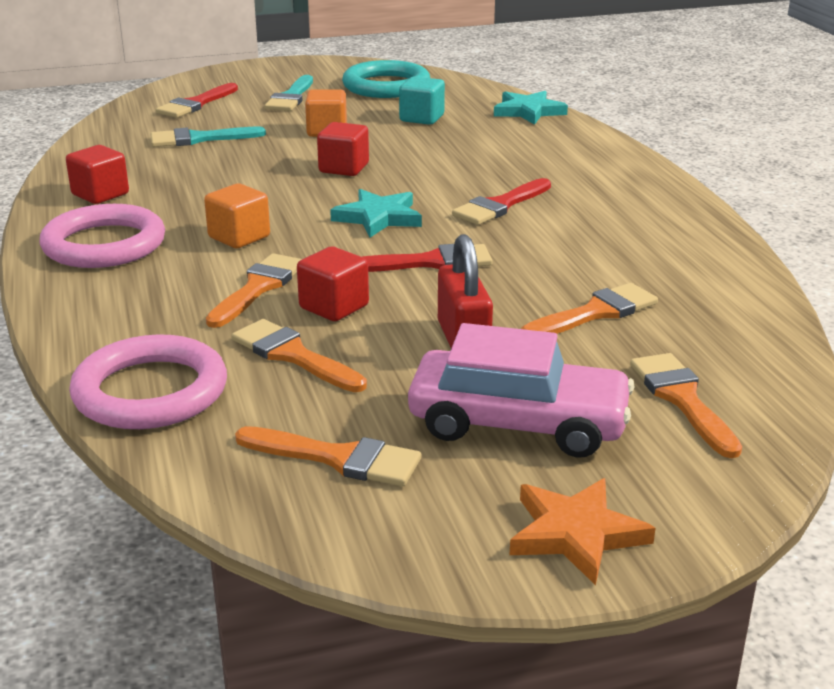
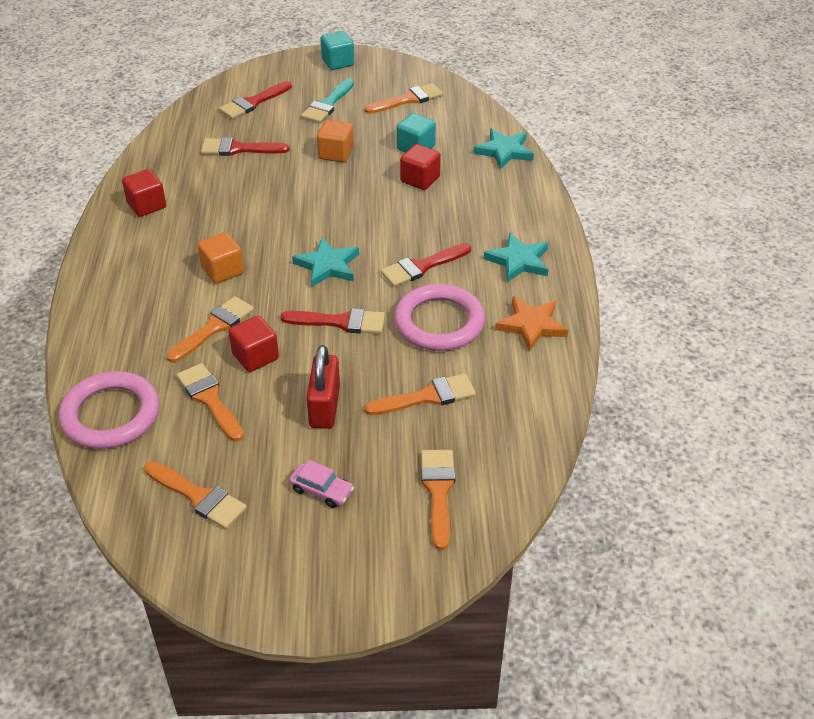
camera: 15 degrees right, 15 degrees up
pink ring [39,204,165,268] -> pink ring moved to [394,284,485,351]
turquoise brush [150,127,266,147] -> red brush [201,137,290,156]
red cube [317,122,369,176] -> red cube moved to [400,144,441,190]
turquoise ring [342,60,430,98] -> orange brush [365,83,443,114]
pink car [408,323,634,458] -> pink car [289,460,354,508], size x0.45
orange star [509,478,655,585] -> orange star moved to [495,296,568,352]
none -> turquoise cube [320,31,354,70]
none -> turquoise star [484,232,548,282]

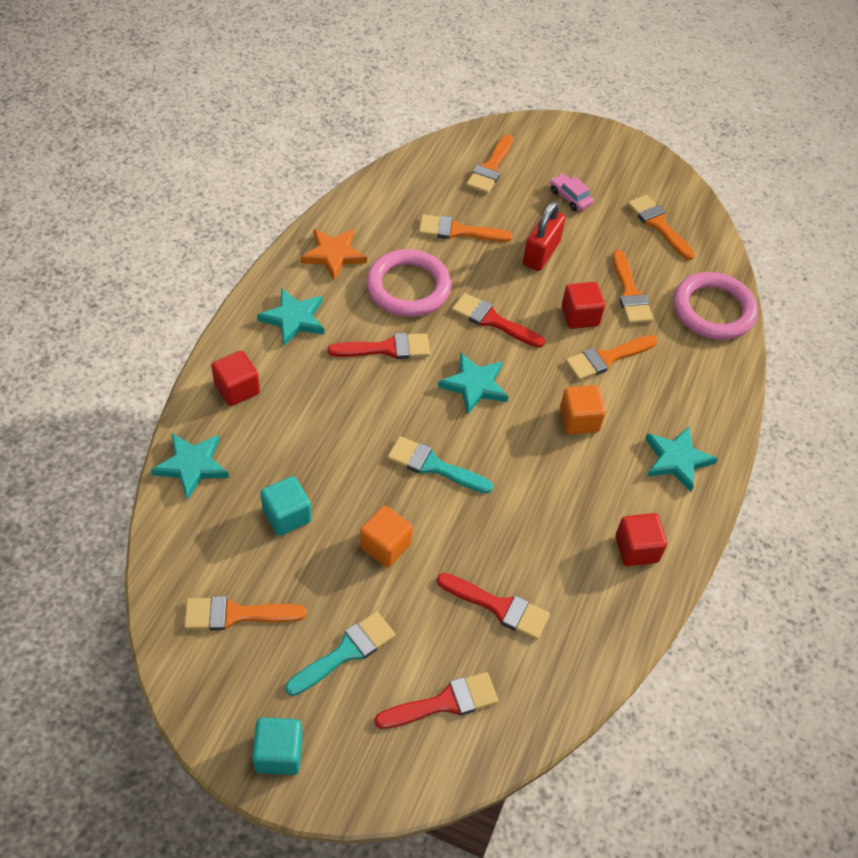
camera: 160 degrees left, 10 degrees up
red cube [400,144,441,190] -> red cube moved to [211,351,260,406]
none -> turquoise brush [387,436,493,494]
none -> turquoise star [645,426,718,492]

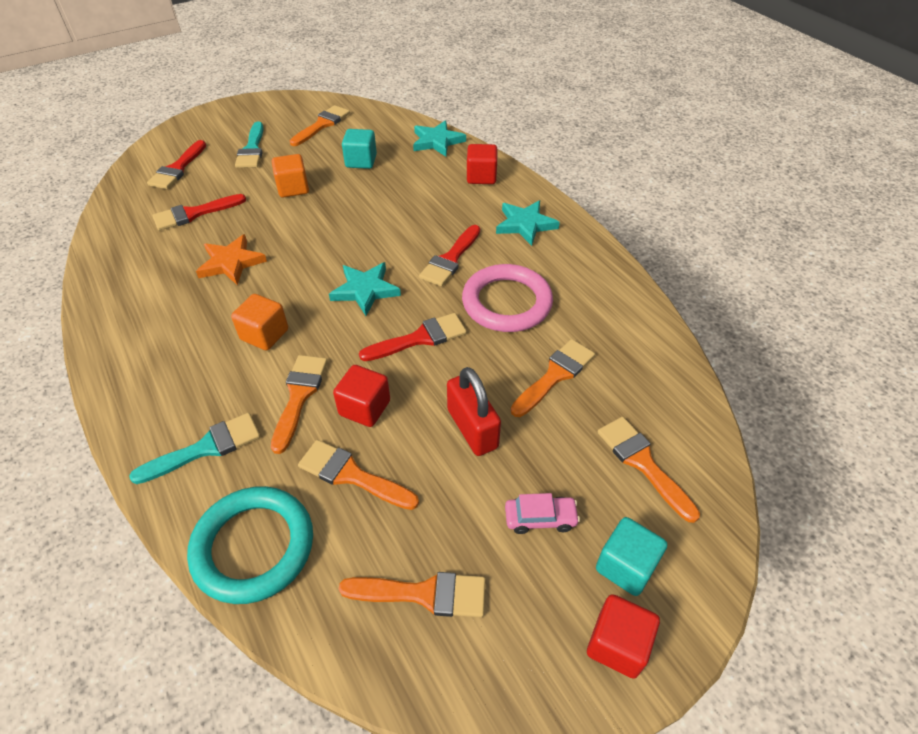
camera: 130 degrees right, 5 degrees down
turquoise cube [252,717,303,775] -> turquoise cube moved to [596,517,667,596]
orange star [300,229,367,280] -> orange star moved to [196,234,267,285]
turquoise brush [387,436,493,494] -> turquoise brush moved to [129,413,260,484]
red cube [615,513,667,566] -> red cube moved to [587,594,660,679]
turquoise star [645,426,718,492] -> none
pink ring [674,272,758,340] -> turquoise ring [187,486,313,604]

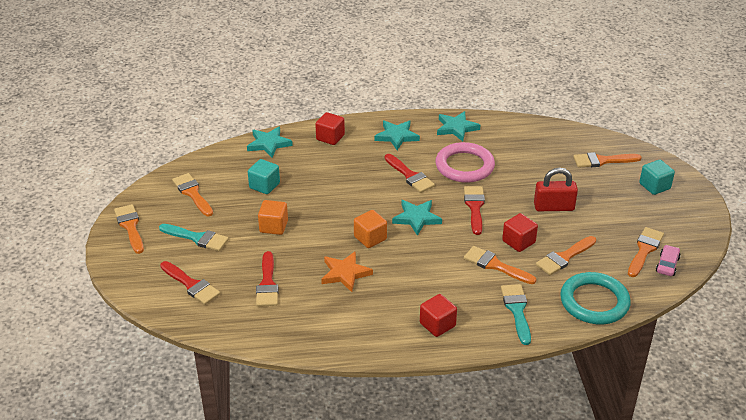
camera: 65 degrees left, 10 degrees down
orange cube [231,294,288,350] -> orange cube moved to [354,210,387,248]
pink car [505,493,580,534] -> pink car moved to [656,245,681,276]
orange brush [511,339,595,417] -> orange brush moved to [114,204,144,254]
red cube [587,594,660,679] -> red cube moved to [420,294,457,337]
none -> turquoise star [437,111,480,141]

